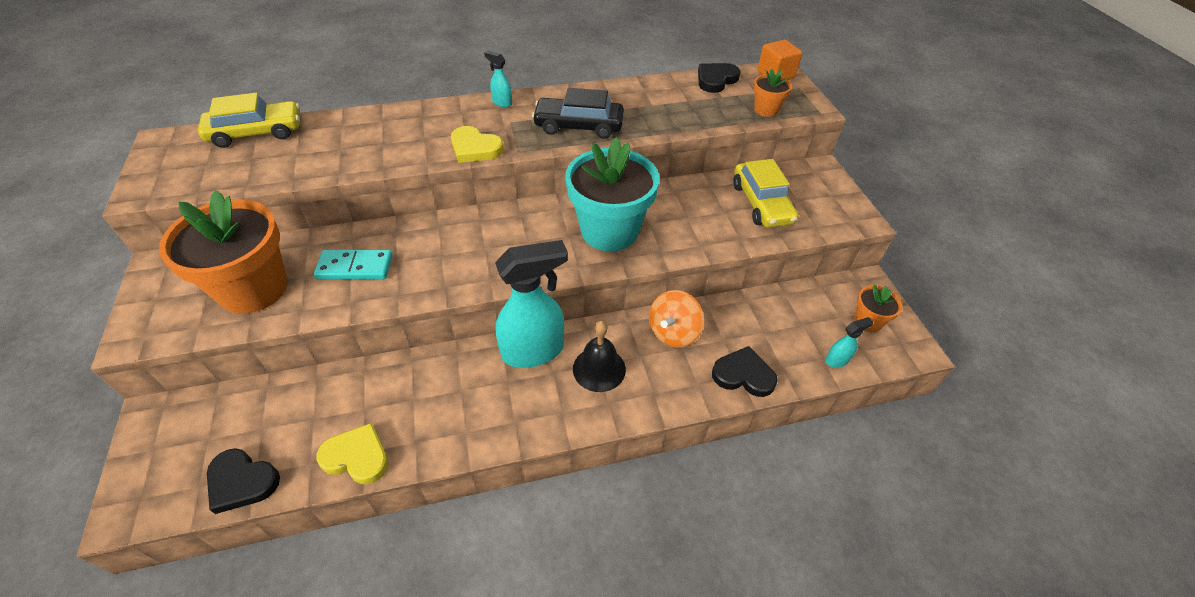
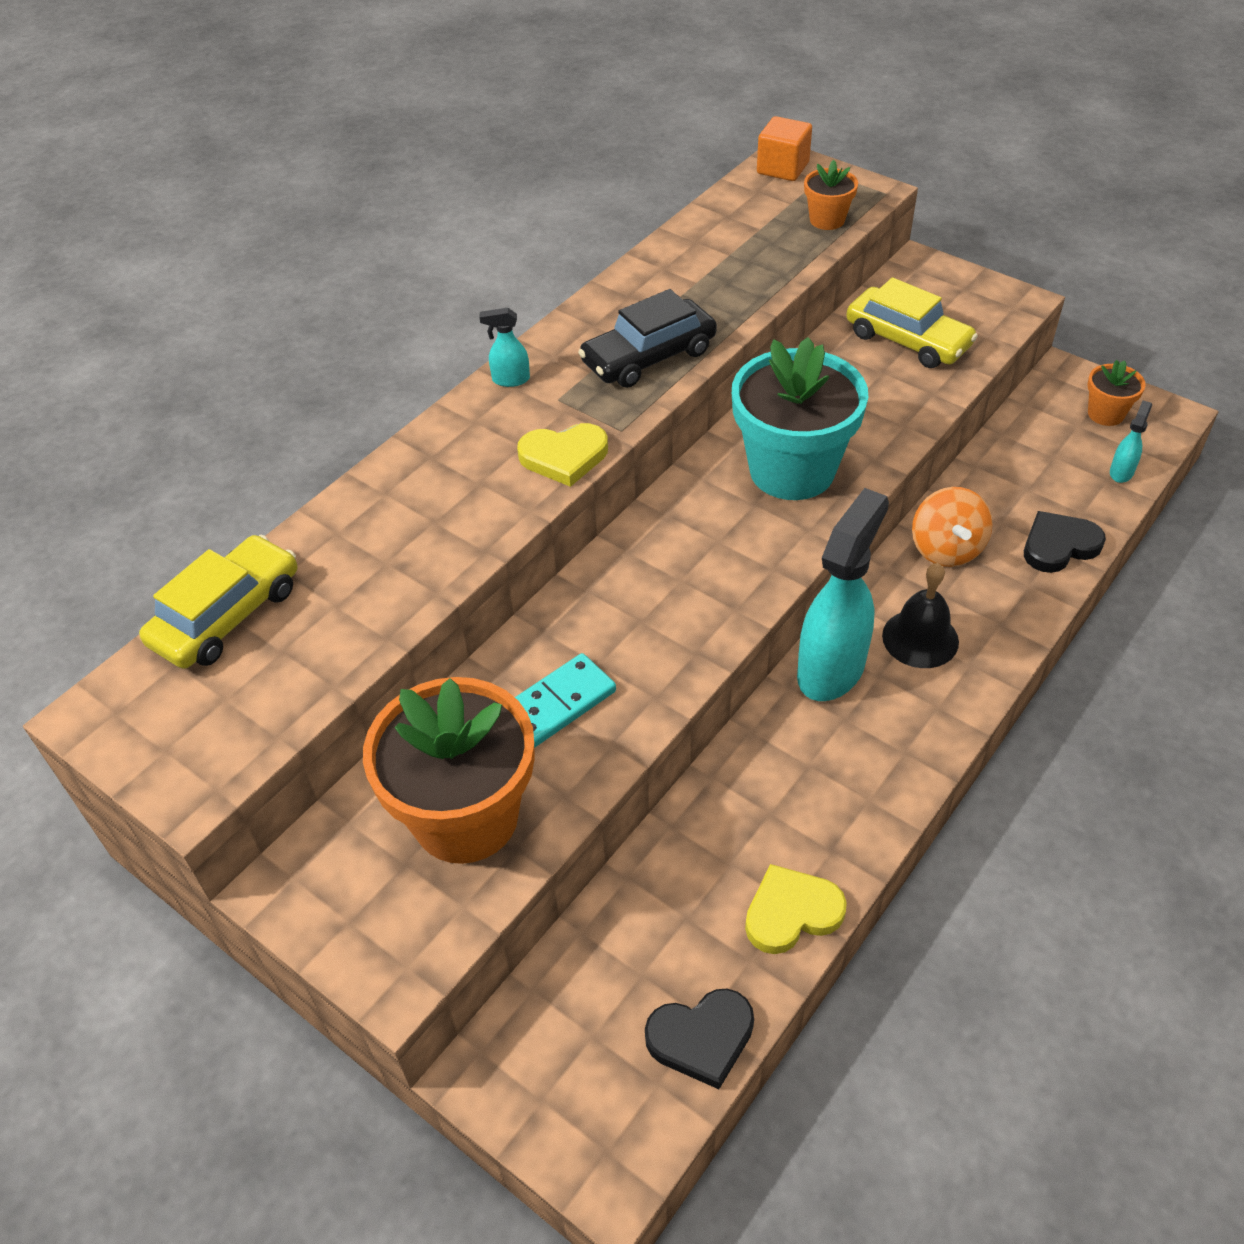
camera: 35 degrees left, 0 degrees up
black heart [698,63,740,93] -> none

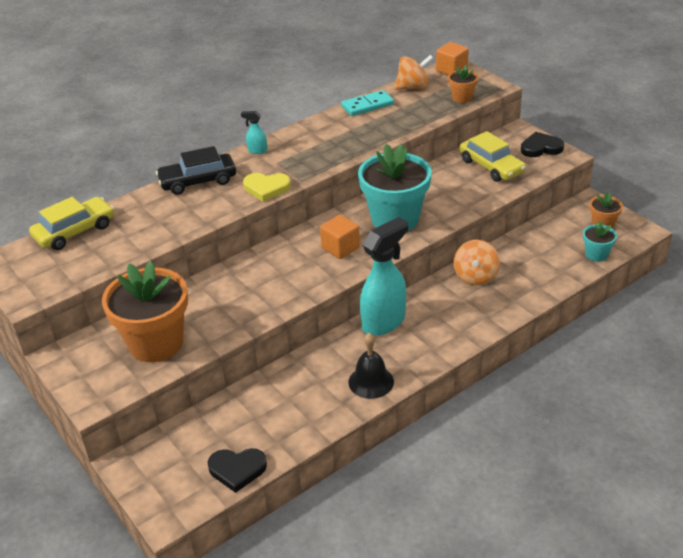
camera: 15 degrees right, 10 degrees down
turquoise domino [515,653,616,748] -> turquoise domino moved to [341,90,394,116]
black car [578,289,717,388] -> black car moved to [156,146,236,195]
yellow heart [745,864,847,954] -> none
black bell [882,563,959,668] -> black bell moved to [348,333,394,399]
black heart [1024,511,1106,573] -> black heart moved to [521,132,564,157]
turquoise spray bottle [1110,400,1152,483] -> turquoise flower pot [583,221,617,262]
none -> orange cube [320,215,360,259]
none -> orange spinning top [395,55,434,90]

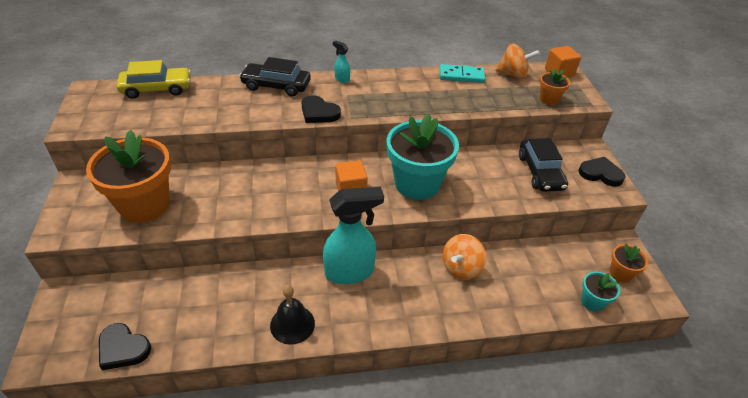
camera: 25 degrees right, 5 degrees up
yellow heart [243,173,291,202] -> black heart [302,95,341,123]
yellow car [460,131,526,182] -> black car [519,138,568,192]

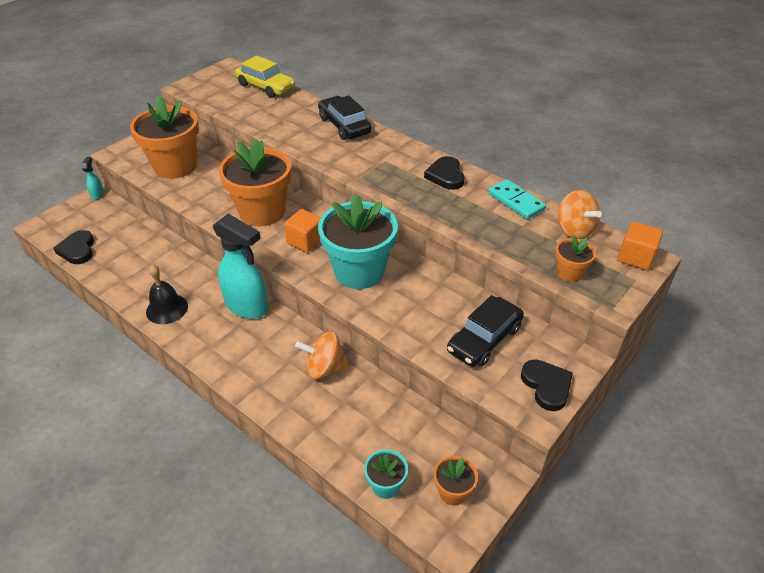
camera: 50 degrees right, 0 degrees up
black heart [302,95,341,123] -> black heart moved to [424,156,464,190]
turquoise spray bottle [333,40,350,83] -> turquoise spray bottle moved to [82,157,104,200]
none -> orange flower pot [219,138,291,226]

